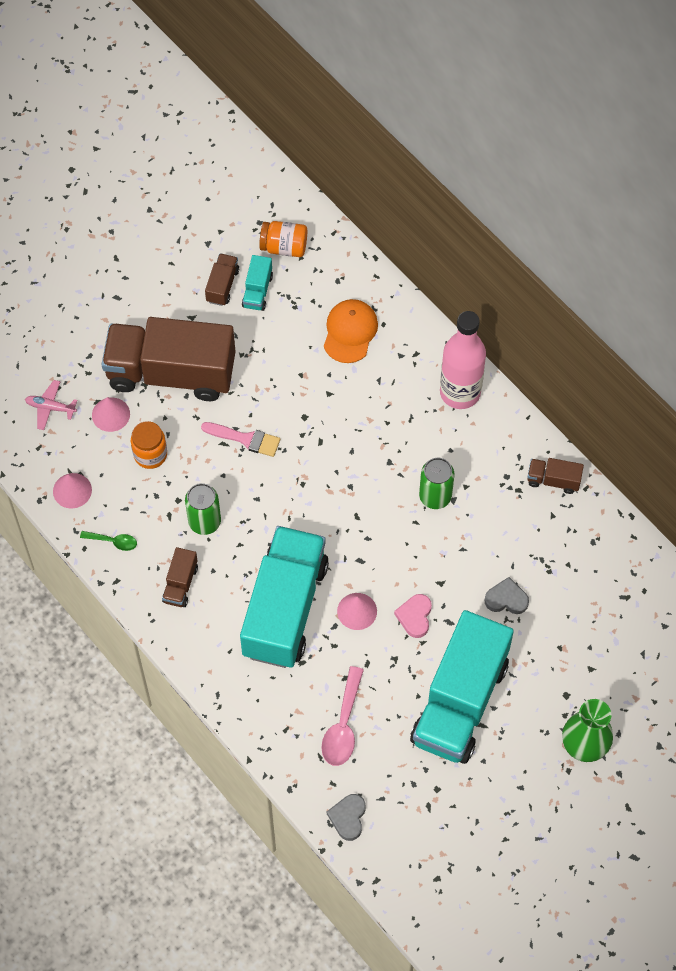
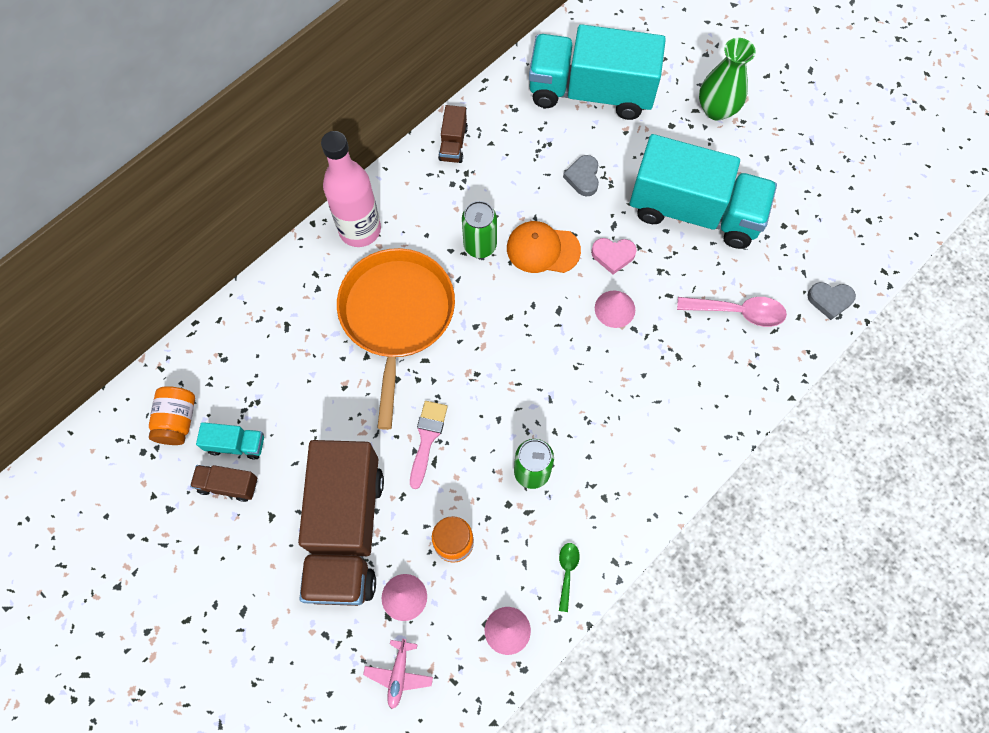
camera: 95 degrees left, 5 degrees up
brown truck [162,547,198,607] -> none
turquoise truck [240,526,329,668] -> turquoise truck moved to [529,24,666,120]
orange cap [324,299,378,363] -> orange cap moved to [507,221,581,273]
none -> orange pan [337,248,455,430]

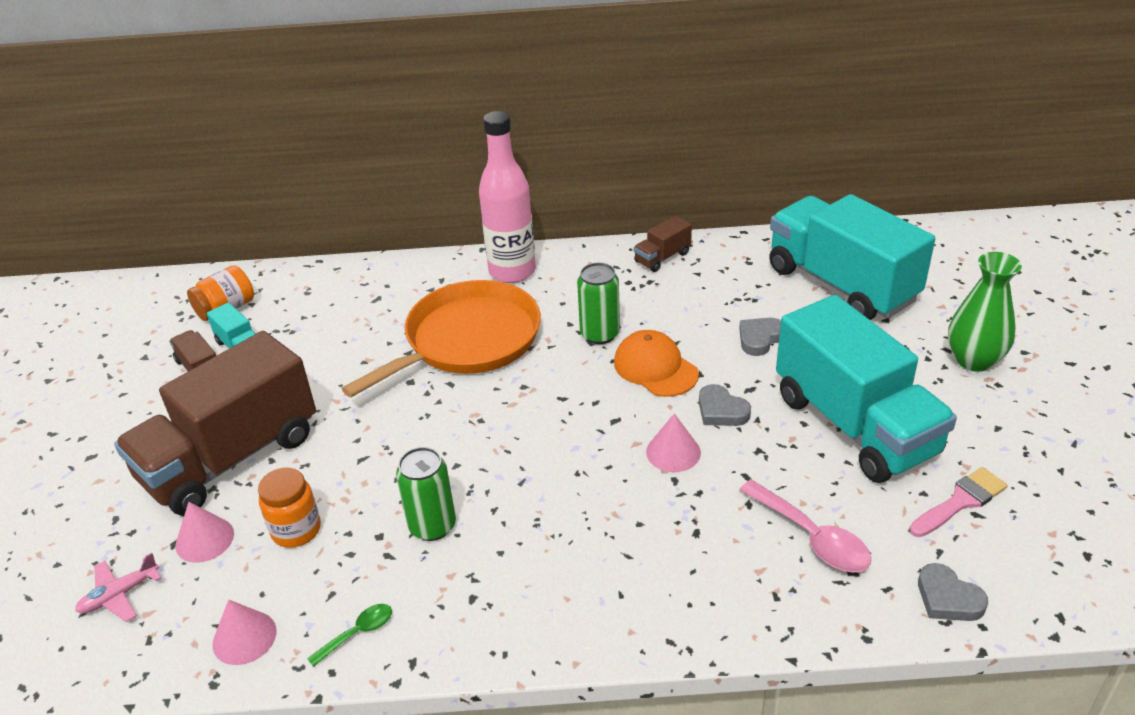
camera: 45 degrees right, 30 degrees down
pink brush [410,401,448,489] -> pink brush moved to [909,467,1007,537]
pink heart [591,238,637,274] -> grey heart [699,384,751,426]

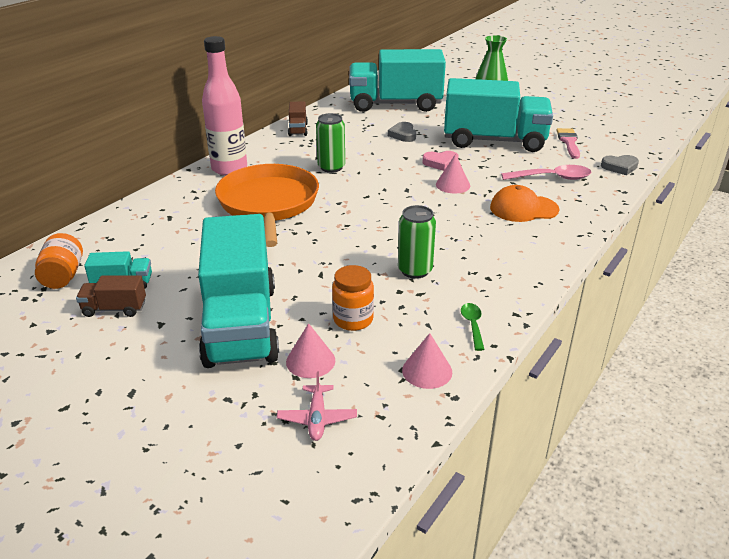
camera: 55 degrees left, 5 degrees down
brown truck [114,331,316,516] -> turquoise truck [198,214,279,368]
orange cap [614,330,699,397] -> orange cap moved to [490,185,559,222]
grey heart [699,384,751,426] -> pink heart [423,151,458,171]

